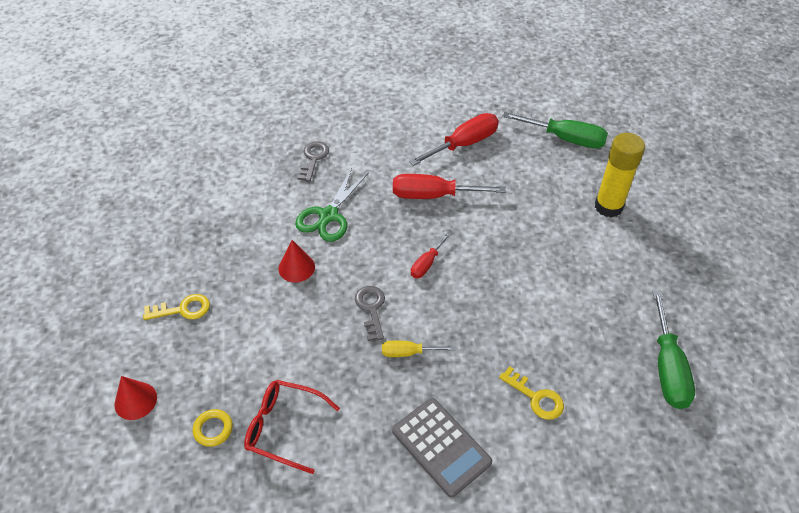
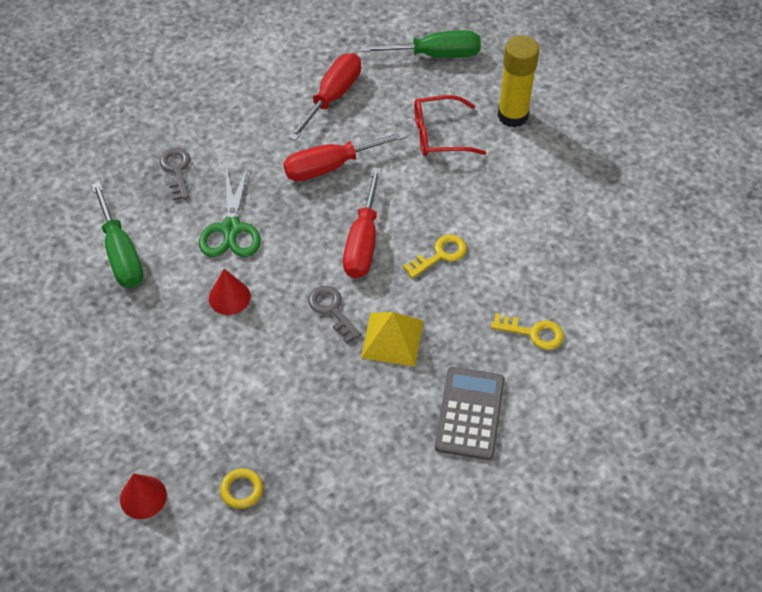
camera: 25 degrees left, 5 degrees up
yellow key [143,294,210,320] -> yellow key moved to [403,235,467,279]
red glasses [244,380,340,474] -> red glasses moved to [414,95,486,156]
yellow screwdriver [382,341,454,357] -> yellow pyramid [361,312,424,366]
grey calculator [392,398,492,497] -> grey calculator turned 105 degrees counterclockwise [435,367,505,460]
red screwdriver [411,232,451,278] -> red screwdriver [343,167,382,278], size x1.82
green screwdriver [653,290,695,409] -> green screwdriver moved to [91,182,143,288]

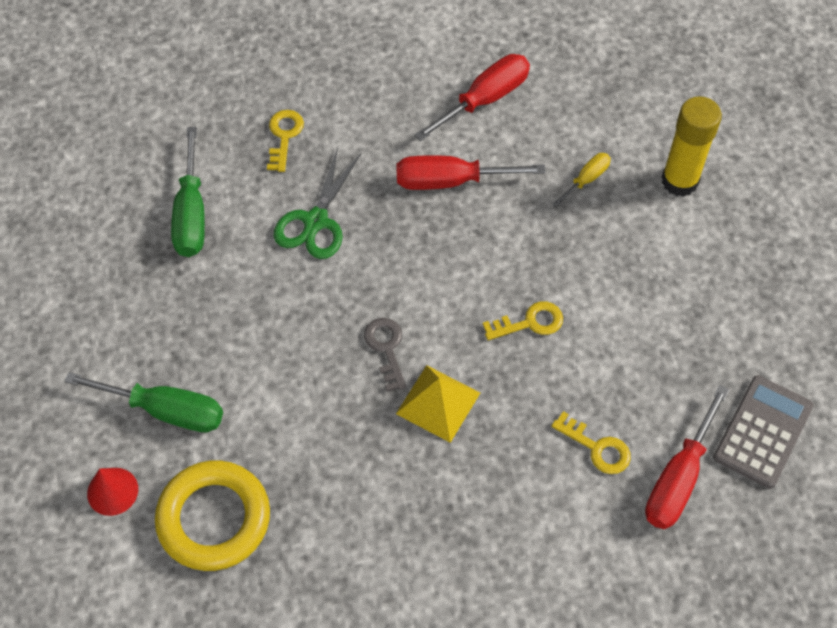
camera: 20 degrees right, 5 degrees up
grey key [159,148,190,201] -> yellow key [267,110,304,172]
red cone [209,269,251,315] -> none
yellow ring [220,468,263,509] -> yellow ring [155,461,270,571], size x2.40
red screwdriver [343,167,382,278] -> red screwdriver moved to [645,385,729,529]
green screwdriver [360,30,481,58] -> green screwdriver moved to [64,372,223,432]
red glasses [414,95,486,156] -> yellow screwdriver [552,153,611,207]
grey calculator [435,367,505,460] -> grey calculator moved to [713,375,814,489]

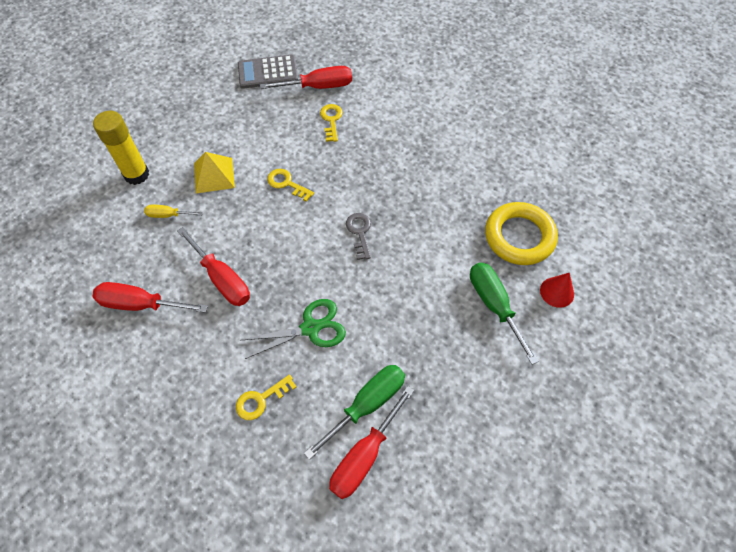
camera: 130 degrees left, 0 degrees up
grey key [364,318,406,392] -> grey key turned 135 degrees clockwise [346,213,371,260]
yellow pyramid [396,365,480,443] -> yellow pyramid moved to [194,152,235,193]
none -> red screwdriver [329,386,414,499]

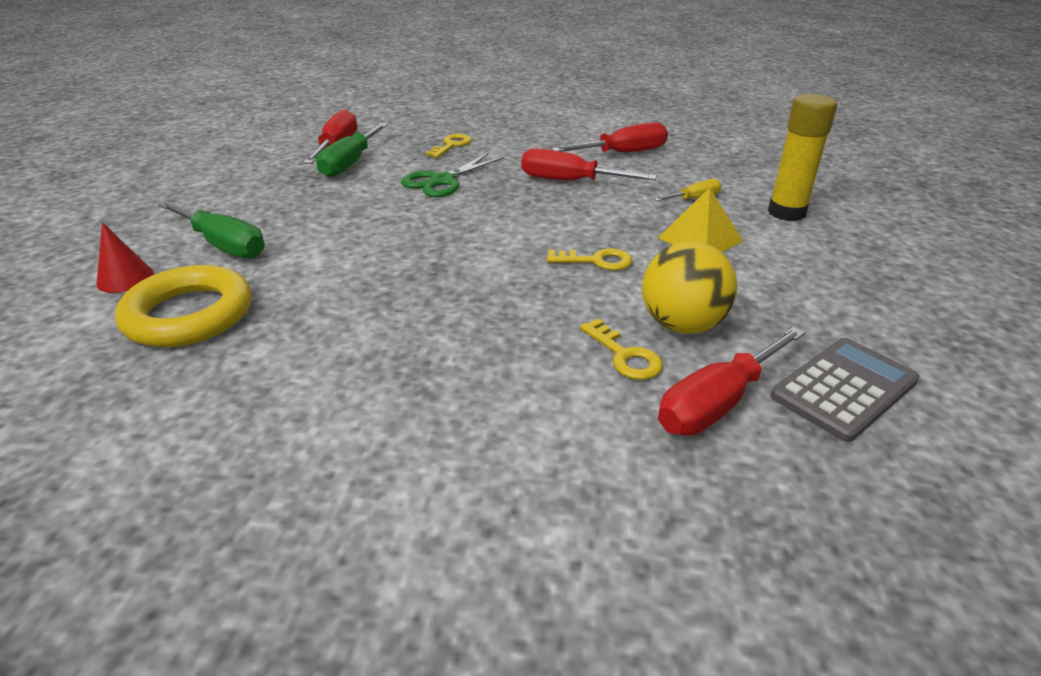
camera: 150 degrees right, 25 degrees down
grey key [346,213,371,260] -> none
none -> yellow ball [642,241,737,334]

